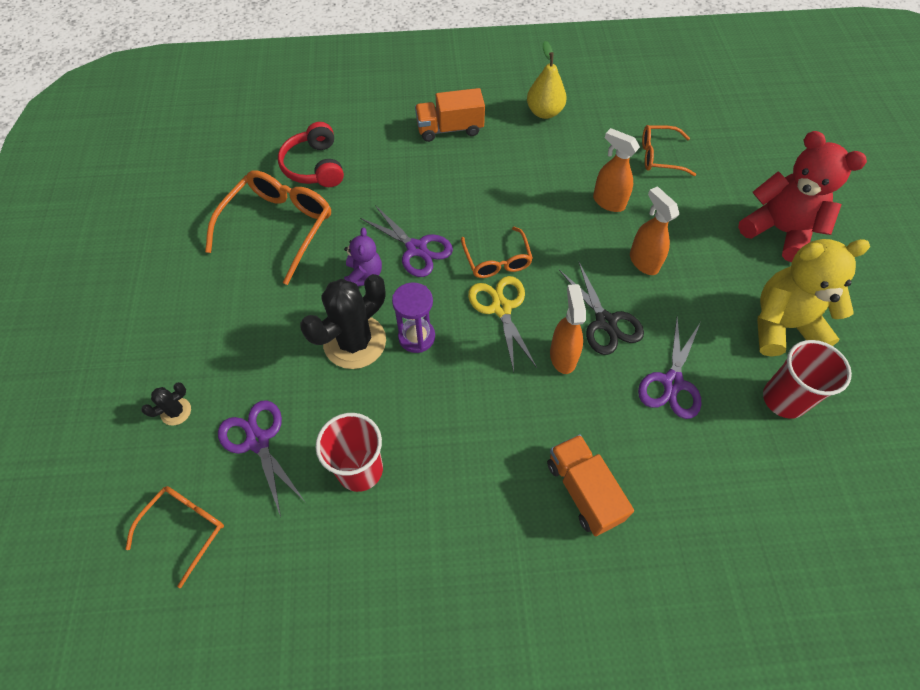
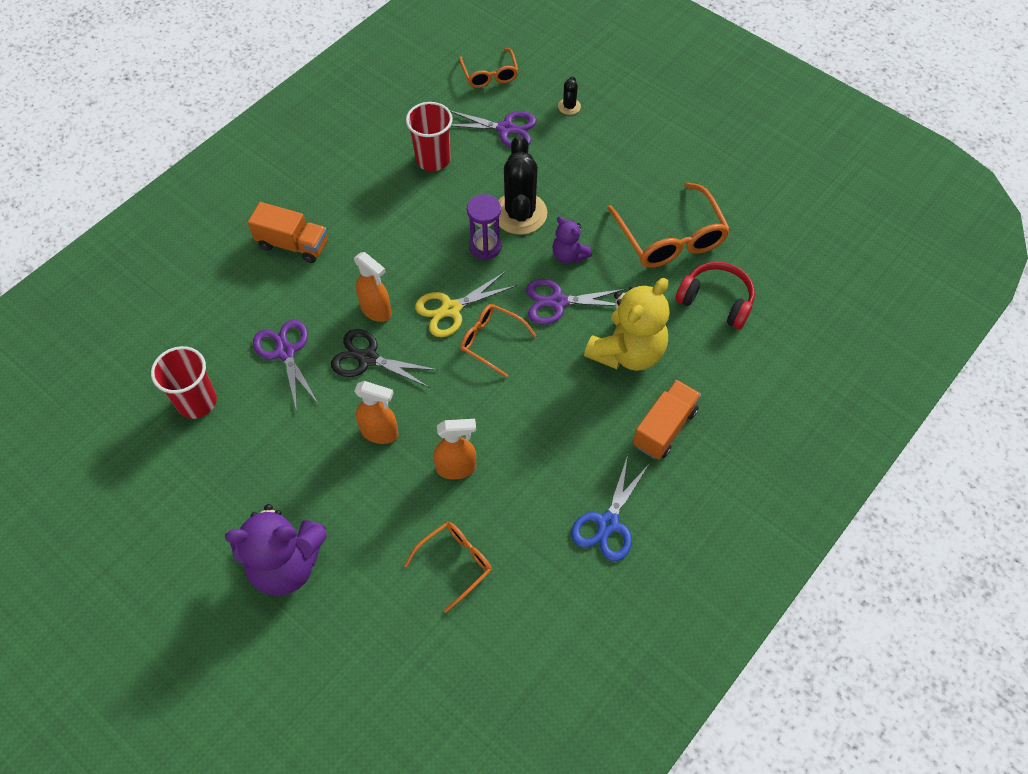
camera: 135 degrees right, 0 degrees up
yellow scissors [468,276,537,372] -> yellow scissors turned 120 degrees clockwise [415,271,517,337]
yellow pear [527,41,567,119] -> blue scissors [571,455,650,561]
red teddy bear [738,131,867,262] -> purple teddy bear [225,504,327,596]
yellow teddy bear [757,239,870,357] -> yellow teddy bear moved to [584,278,669,371]

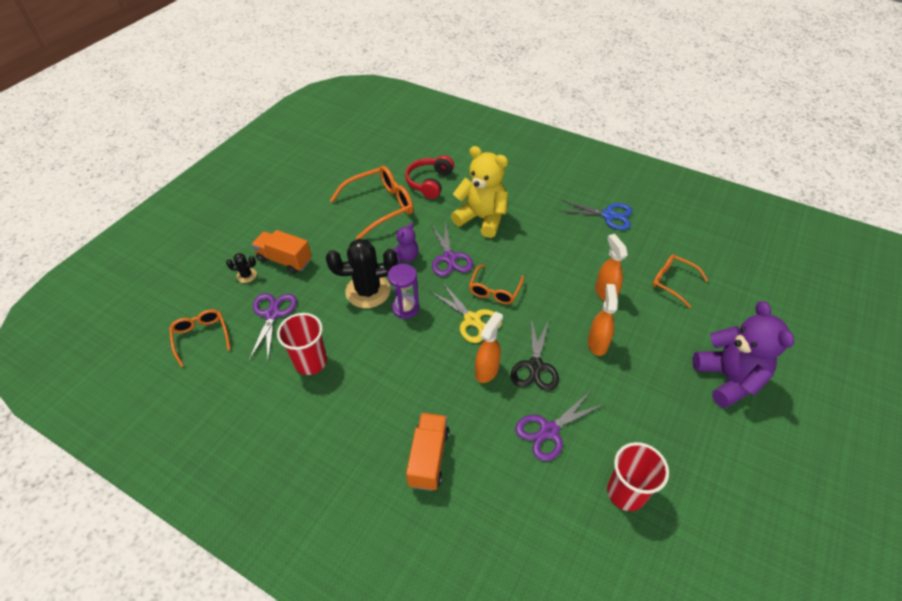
camera: 100 degrees left, 10 degrees down
orange glasses [459,48,519,88] -> orange glasses turned 90 degrees counterclockwise [169,309,231,367]
orange truck [633,380,701,460] -> orange truck moved to [251,230,312,274]

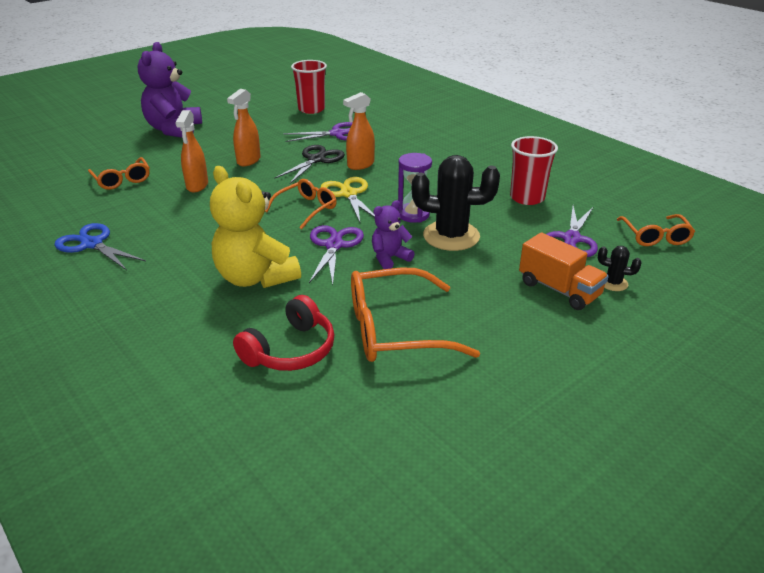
camera: 160 degrees left, 15 degrees down
orange truck [406,413,450,491] -> none

